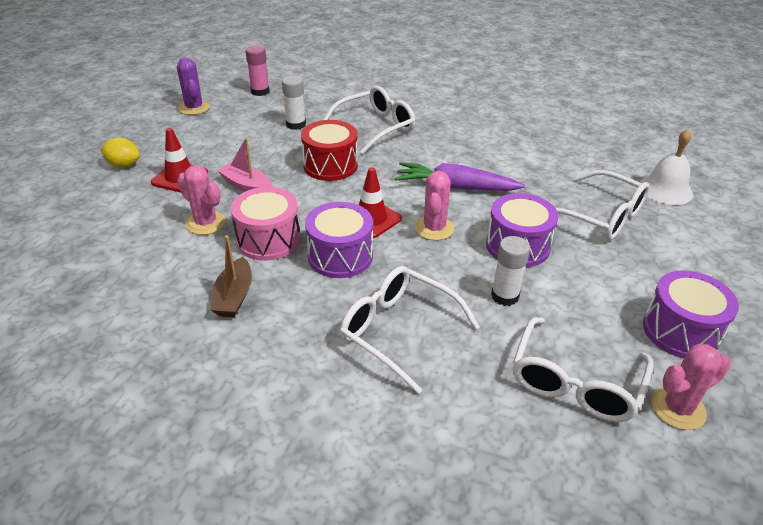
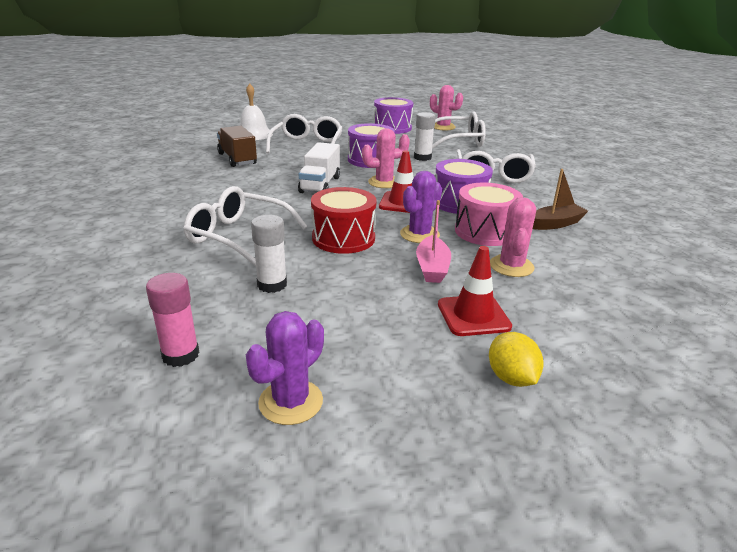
camera: 120 degrees left, 10 degrees down
purple carrot [395,162,525,191] -> white truck [298,142,340,193]
none -> brown truck [217,126,257,167]
none -> purple cactus [400,171,442,243]

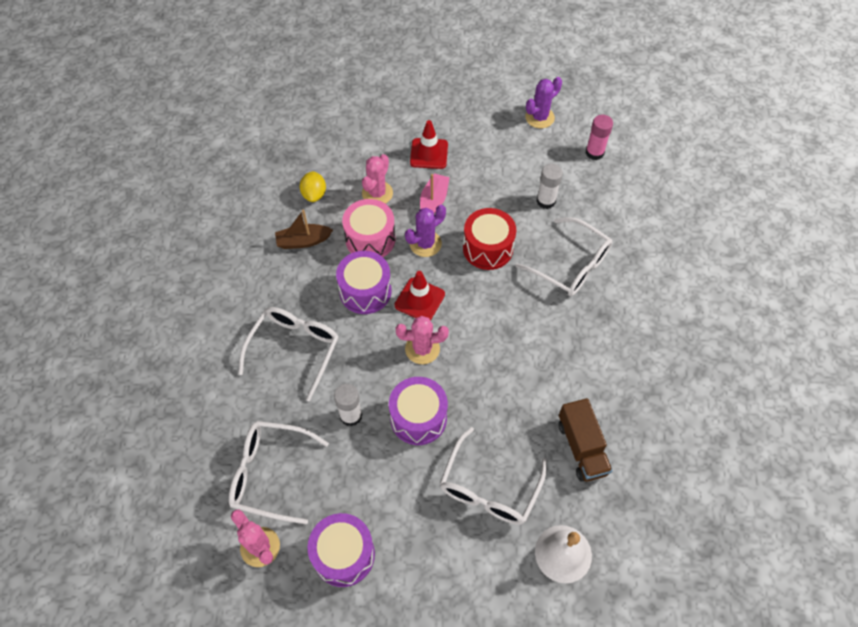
camera: 165 degrees left, 30 degrees up
white truck [298,142,340,193] -> none
yellow lemon [489,332,544,387] -> yellow lemon moved to [299,171,326,202]

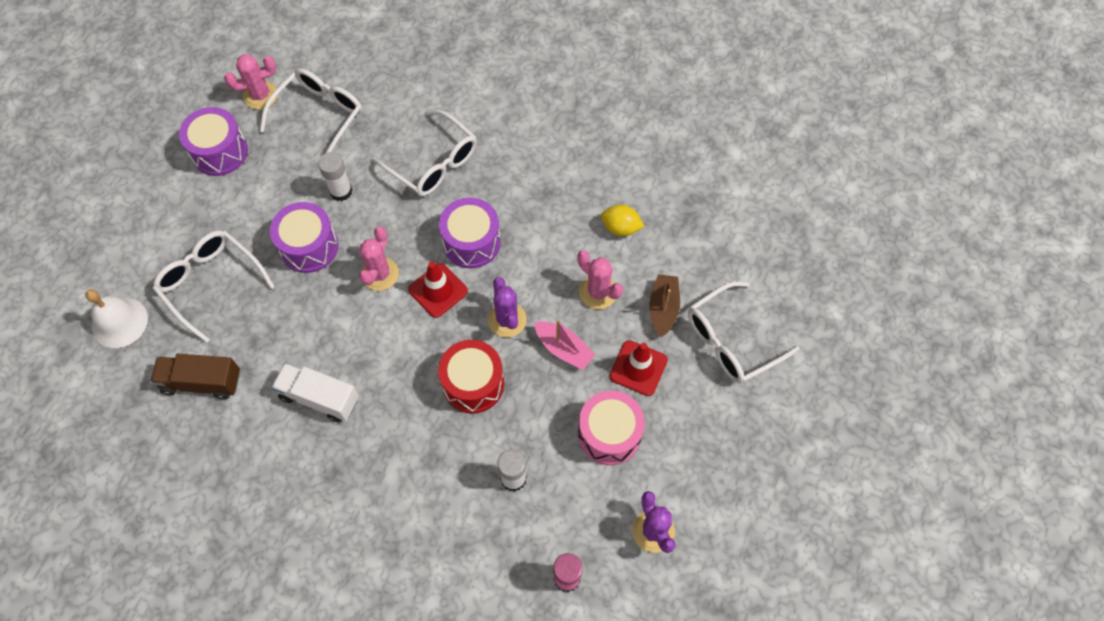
camera: 110 degrees right, 5 degrees up
brown boat [275,210,333,249] -> brown boat moved to [649,274,680,337]
pink drum [342,199,395,257] -> pink drum moved to [578,390,645,465]
white glasses [515,217,612,296] -> white glasses moved to [688,281,800,384]
none -> white truck [271,363,359,422]

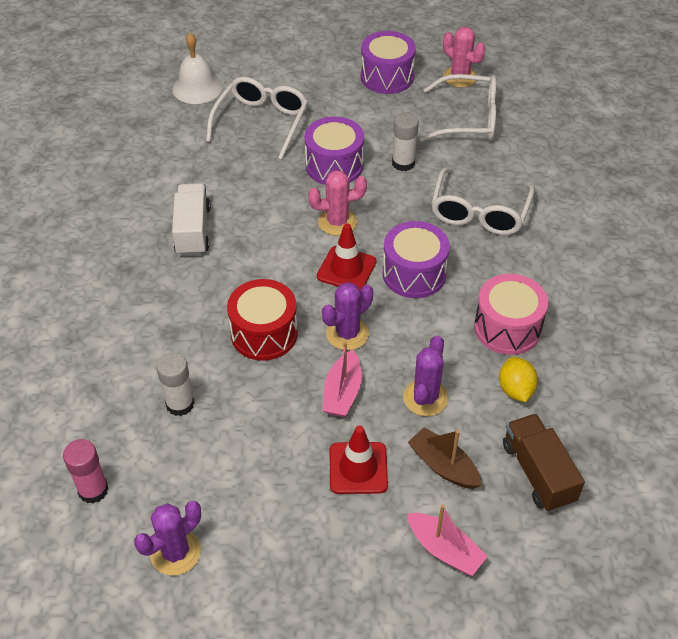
camera: 65 degrees right, 15 degrees down
brown truck [150,354,240,399] -> brown truck moved to [503,414,585,512]
pink cactus [577,250,623,309] -> purple cactus [403,335,449,416]
pink drum [578,390,645,465] -> pink drum moved to [474,274,548,355]
brown boat [649,274,680,337] -> brown boat turned 120 degrees counterclockwise [408,427,482,489]
white glasses [688,281,800,384] -> pink boat [407,504,488,576]

